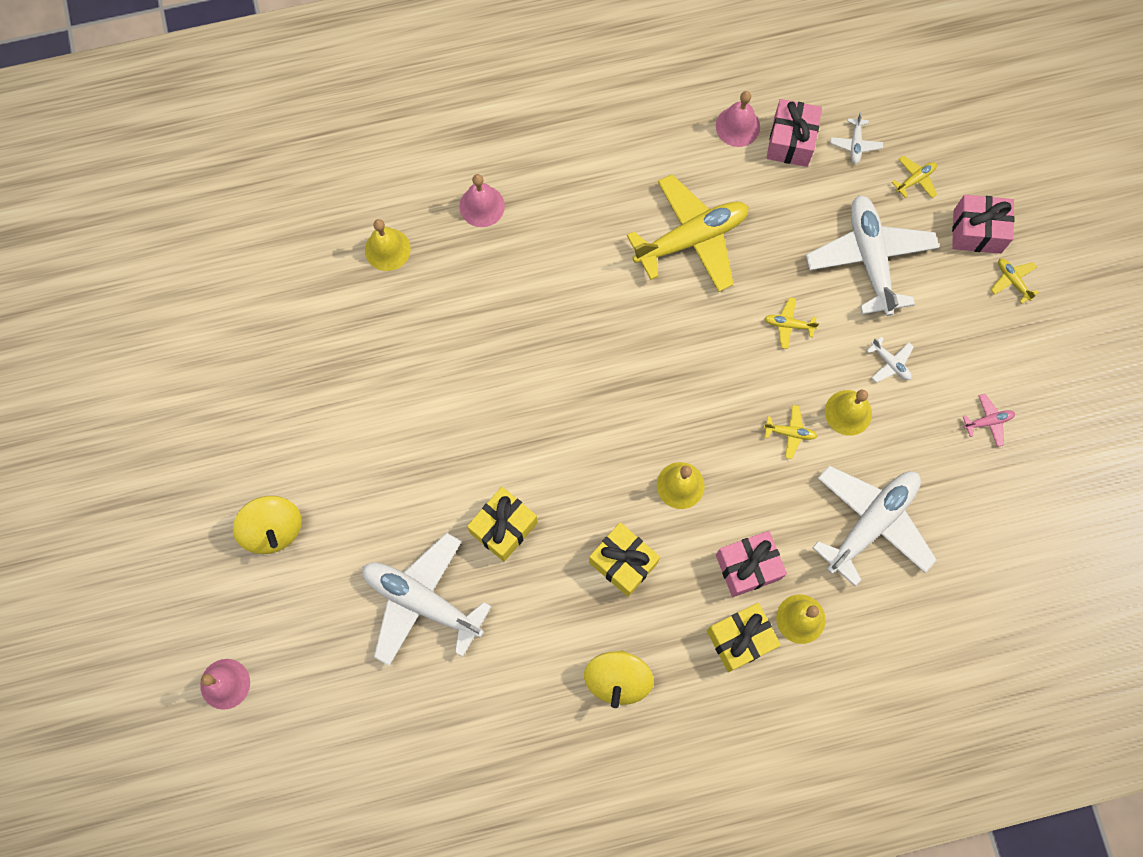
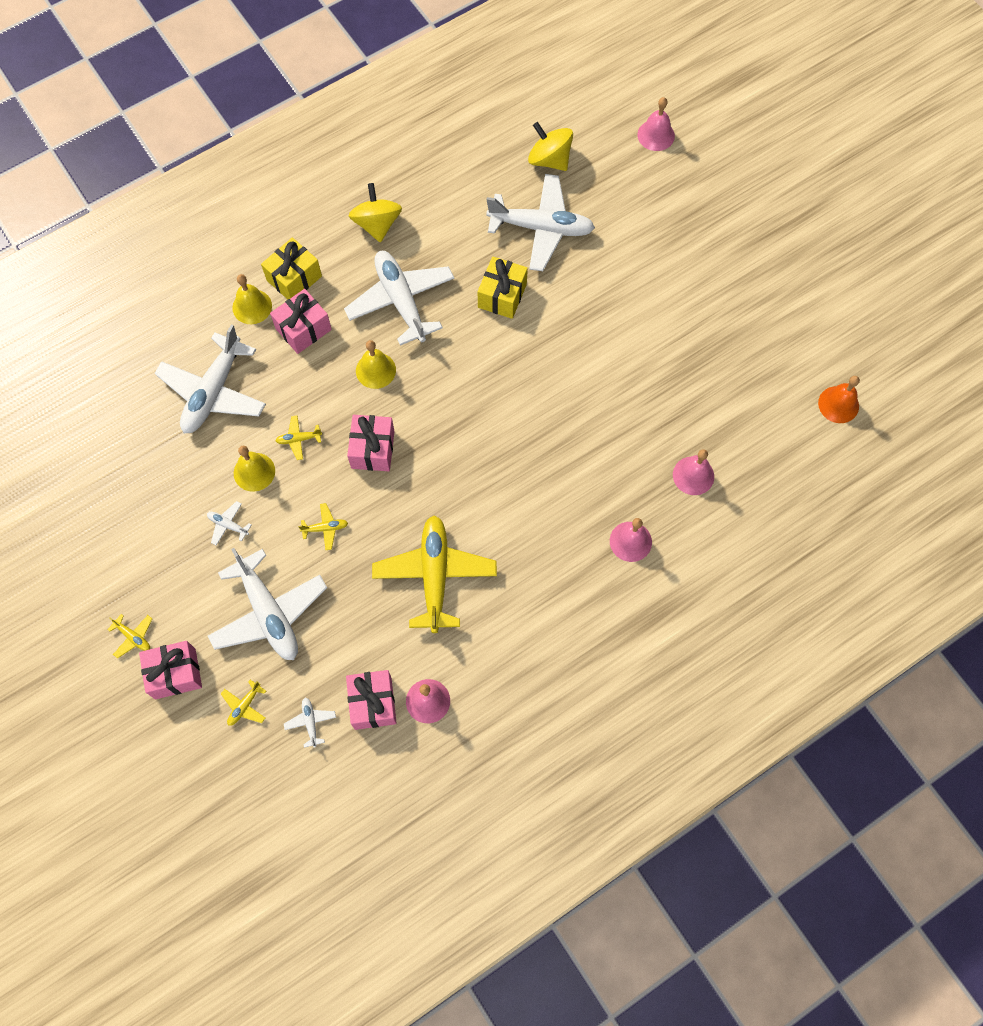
camera: 160 degrees right, 5 degrees down
yellow spinning top [233,496,302,554] -> yellow spinning top moved to [528,122,573,171]
yellow bell [365,219,411,271] -> pink bell [673,449,714,495]
yellow gift [589,522,660,597] -> white plane [344,251,455,346]
yellow plane [627,174,749,292] -> yellow plane turned 135 degrees clockwise [372,515,497,633]
pink plane [963,394,1015,447] -> none
none -> pink gift [347,415,395,471]
none -> orange bell [818,376,860,423]

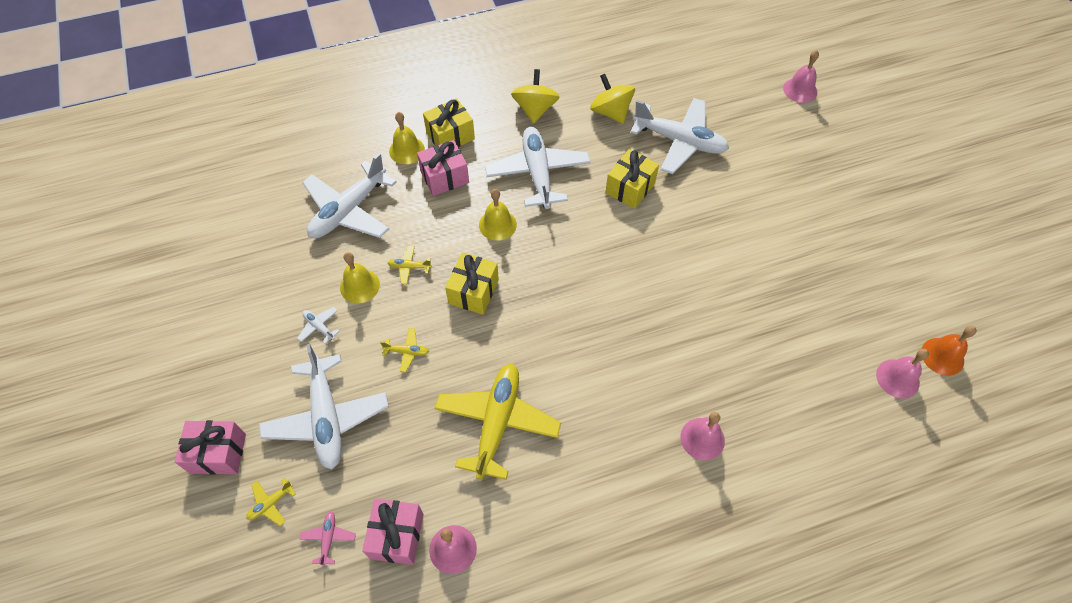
camera: 15 degrees right, 10 degrees down
yellow plane [107,614,152,658] -> none
white plane [284,698,336,748] -> pink plane [299,511,356,567]
pink gift [347,415,395,471] -> yellow gift [445,253,499,315]
yellow spinning top [528,122,573,171] -> yellow spinning top moved to [590,74,635,124]
pink bell [673,449,714,495] -> pink bell moved to [876,349,929,398]

